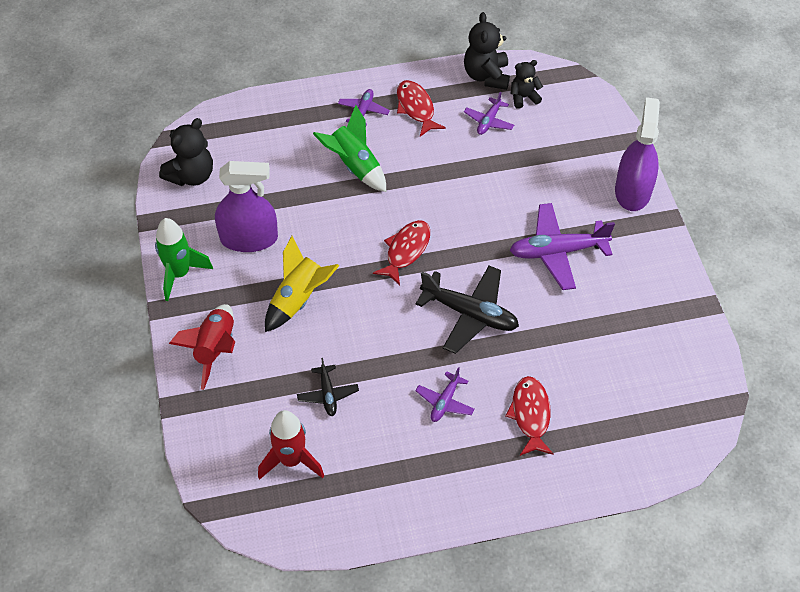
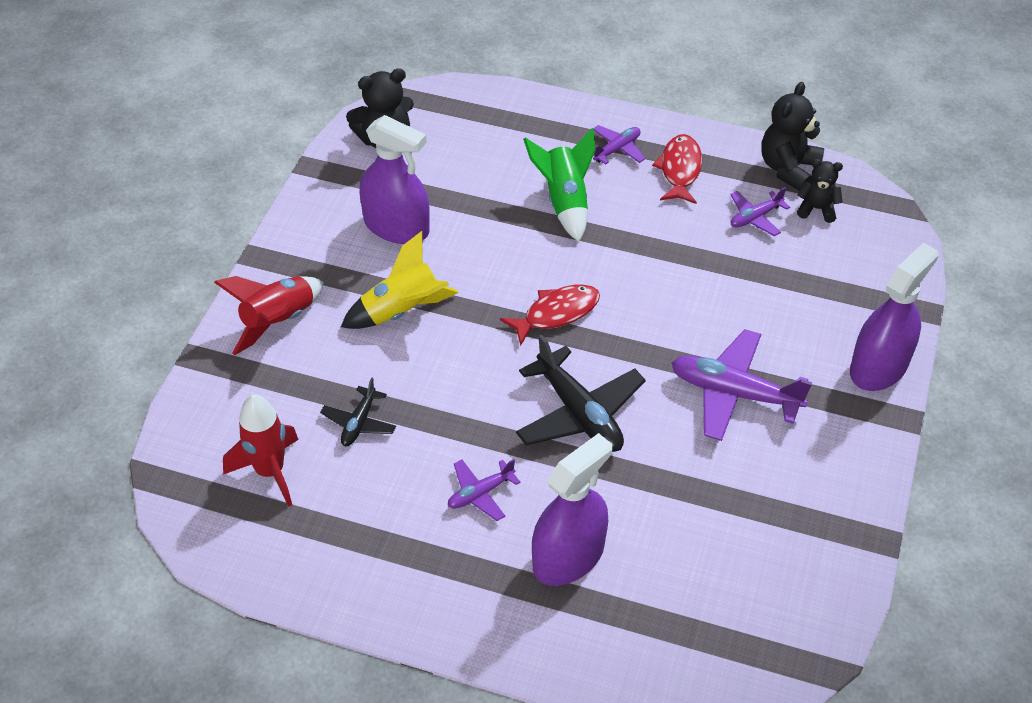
camera: 30 degrees right, 5 degrees down
green rocket [155,218,213,301] -> none
red fish [505,376,554,456] -> purple spray bottle [532,433,612,586]

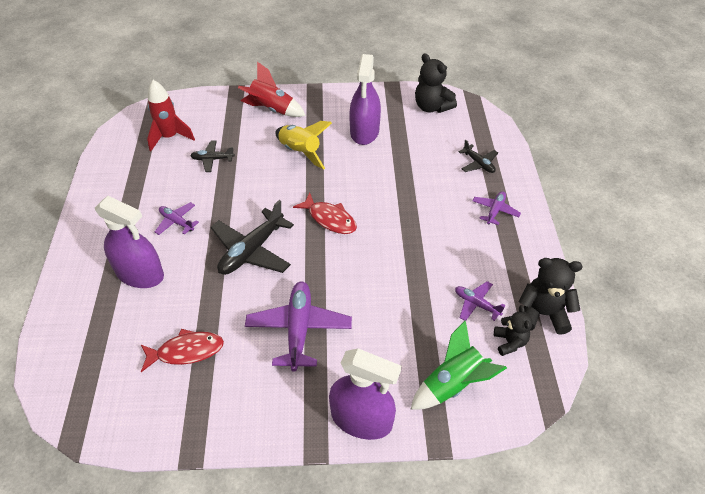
camera: 70 degrees right, 0 degrees up
green rocket [523,128,596,242] -> green rocket moved to [411,320,507,410]
purple plane [593,125,645,165] -> purple plane turned 90 degrees counterclockwise [473,191,521,225]
red fish [652,134,702,204] -> red fish moved to [140,329,224,372]
none -> black plane [459,140,498,173]

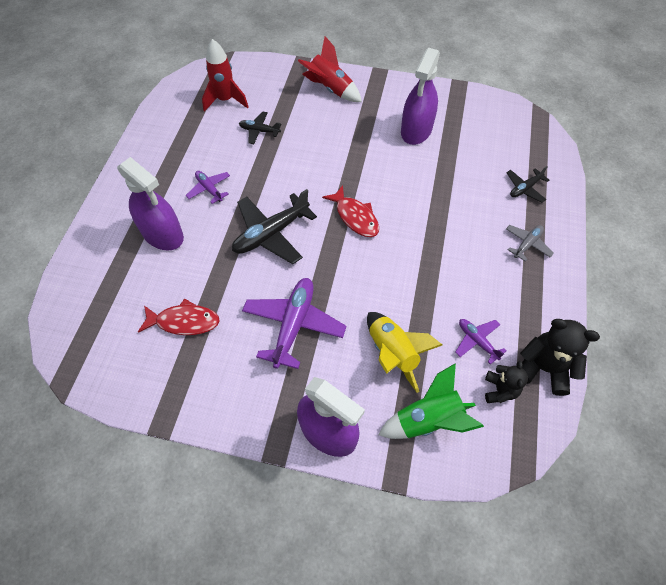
camera: 15 degrees right, 10 degrees up
yellow rocket [276,121,332,170] -> yellow rocket moved to [367,312,442,393]
black teddy bear [415,53,457,113] -> none
black plane [459,140,498,173] -> black plane turned 75 degrees clockwise [506,166,549,203]
purple plane [473,191,521,225] -> grey plane [506,225,554,262]

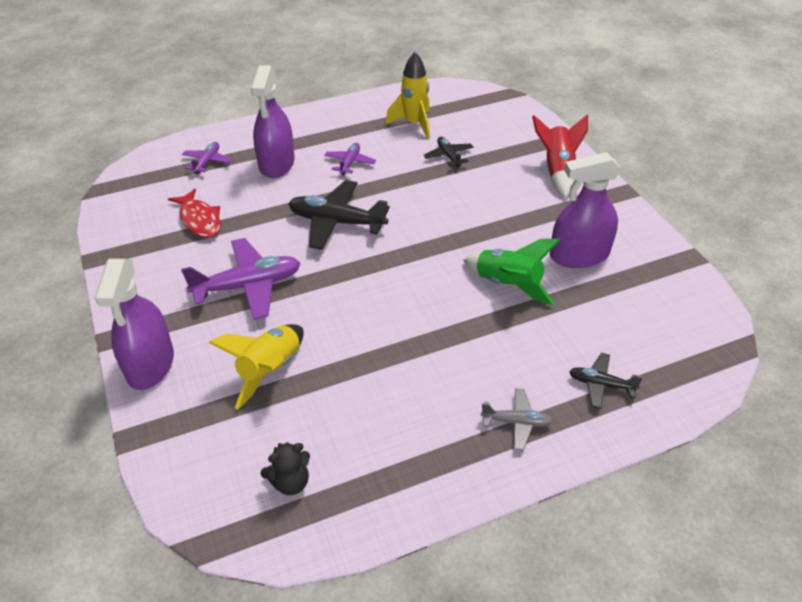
camera: 55 degrees right, 15 degrees down
red rocket [202,39,248,112] -> none
red fish [322,185,379,237] -> none
green rocket [378,363,484,439] -> green rocket moved to [463,239,561,305]
purple plane [455,319,507,365] -> purple plane moved to [182,142,232,174]
black teddy bear [520,319,600,396] -> none
none -> yellow rocket [386,52,430,139]

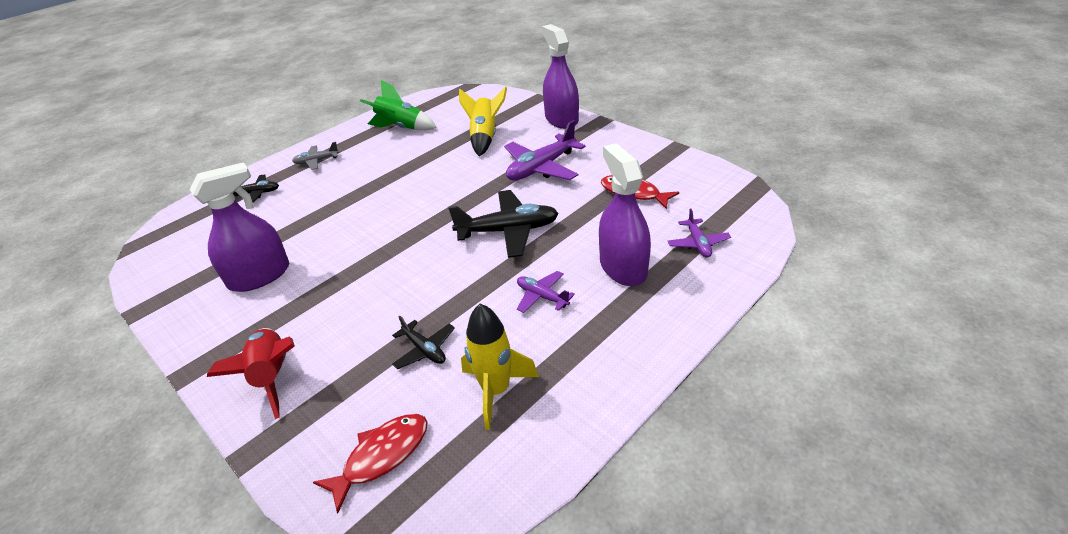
camera: 160 degrees right, 5 degrees down
black teddy bear [260,442,310,495] -> none
purple plane [324,143,376,175] -> purple plane turned 135 degrees clockwise [517,271,575,313]
green rocket [463,239,561,305] -> green rocket moved to [360,80,437,130]
none -> red fish [313,414,428,514]

